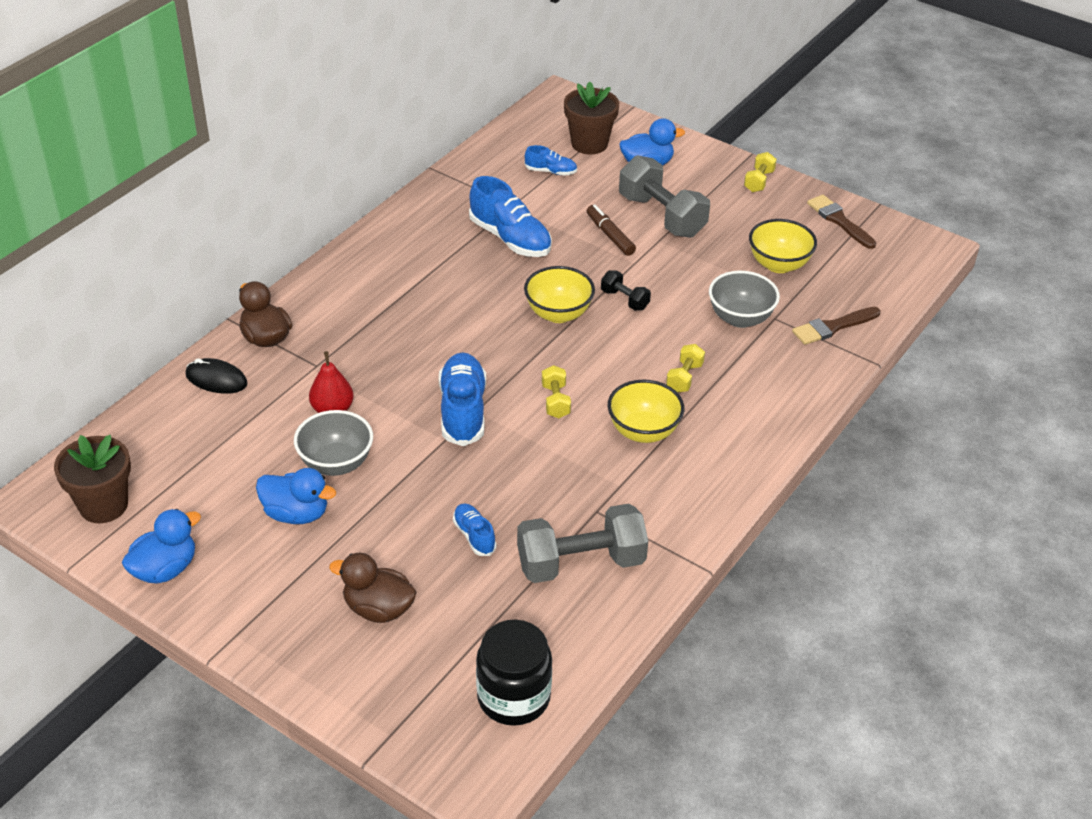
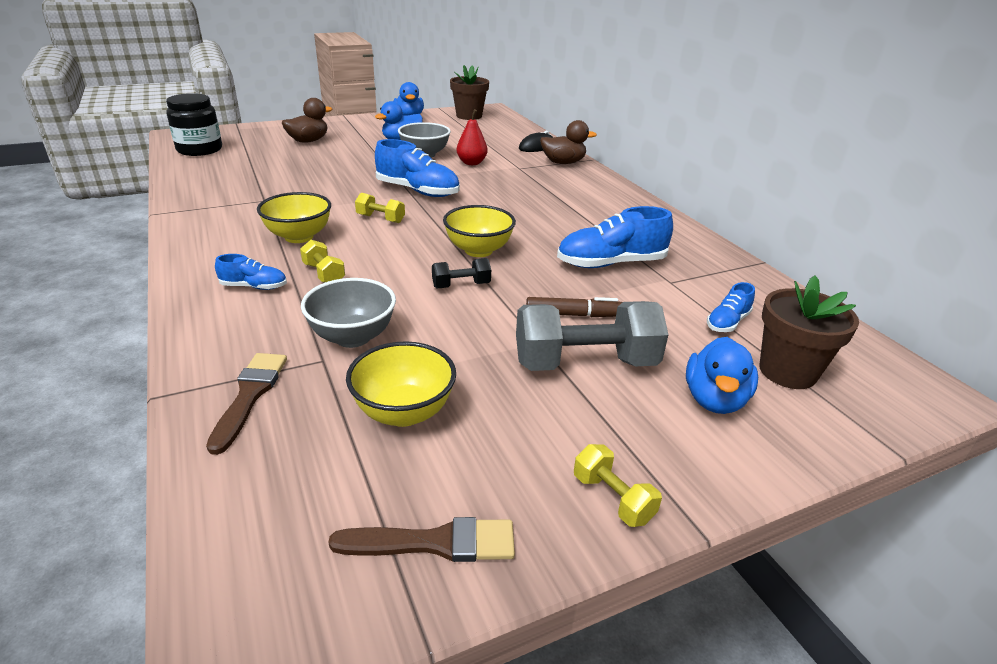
camera: 120 degrees right, 10 degrees down
blue shoe [453,503,497,556] -> blue shoe moved to [215,254,287,290]
grey dumbbell [517,504,648,583] -> none

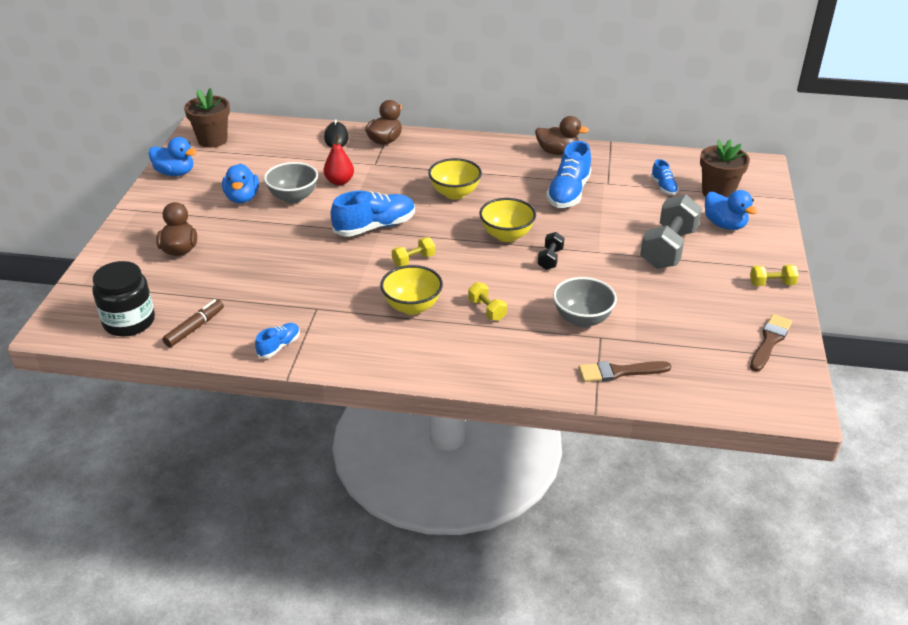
camera: 55 degrees left, 5 degrees up
brown brush [206,353,287,455] -> brown brush turned 45 degrees counterclockwise [579,361,671,382]
blue shoe [215,254,287,290] -> blue shoe moved to [255,323,300,358]
yellow dumbbell [300,240,345,283] -> yellow dumbbell turned 60 degrees clockwise [468,282,507,321]
yellow bowl [346,341,456,427] -> yellow bowl moved to [428,158,482,200]
brown marker [526,297,622,317] -> brown marker moved to [162,299,224,347]
none -> brown duck [535,116,589,155]

